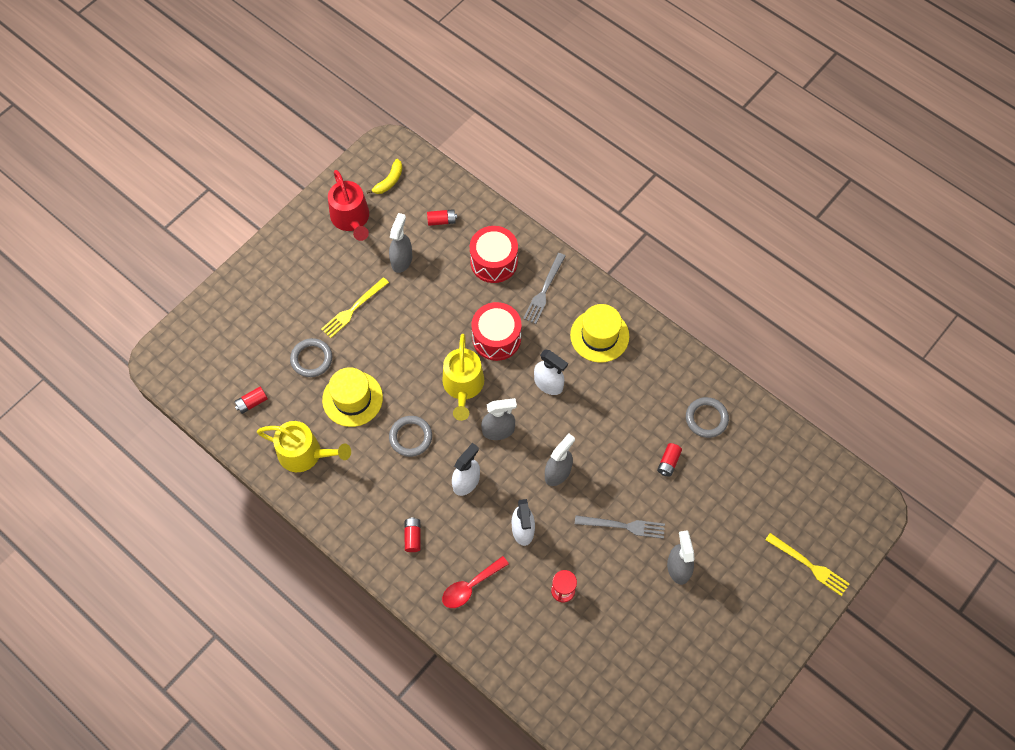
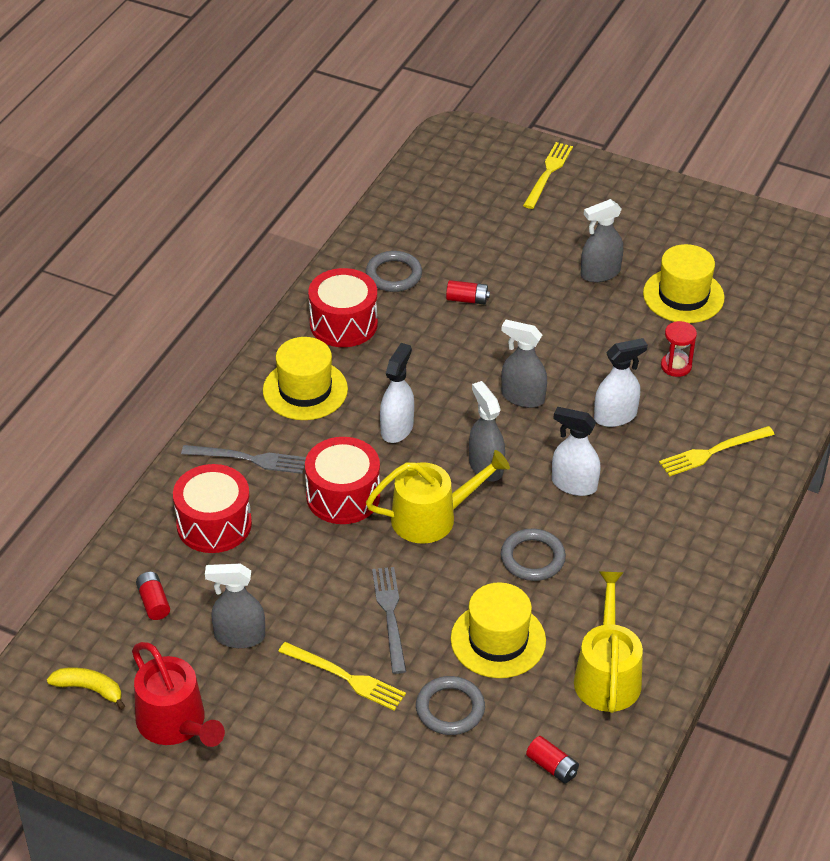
camera: 105 degrees left, 20 degrees down
red watering can [328,170,369,241] -> red watering can turned 90 degrees clockwise [132,642,225,747]
red battery [405,517,421,552] -> none
red spoon [442,556,509,608] -> yellow fork [659,426,775,477]
grey fork [575,516,665,539] -> grey fork moved to [372,567,406,674]
none -> red drum [308,268,378,347]
none -> yellow hat [643,244,724,323]

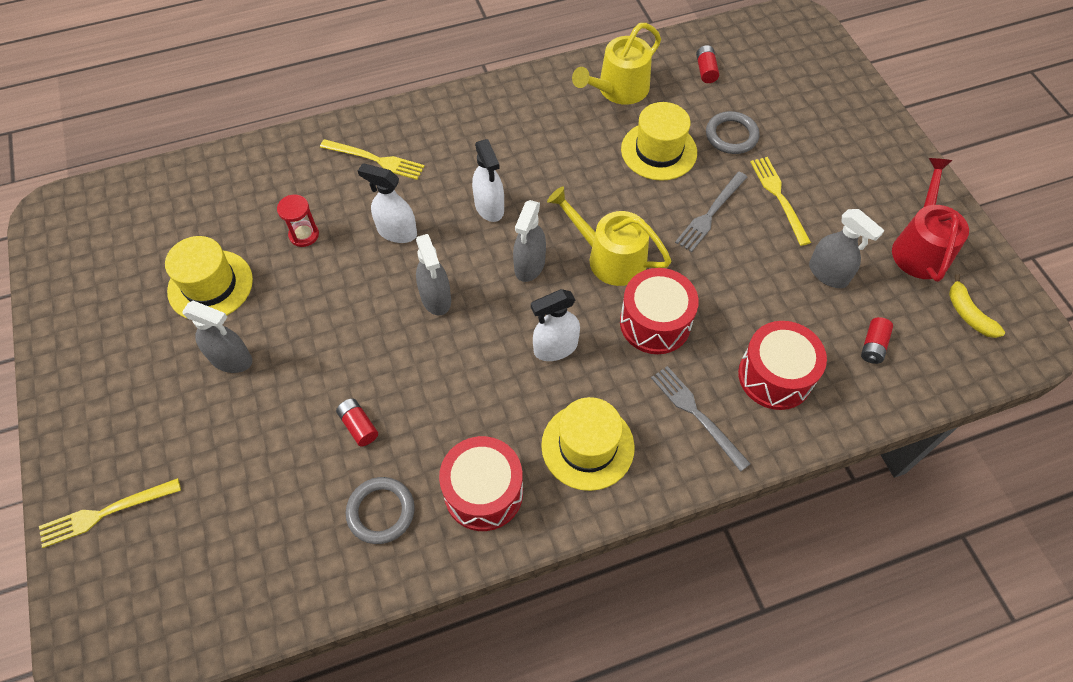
camera: 135 degrees left, 15 degrees up
grey ring [501,529,566,581] -> none

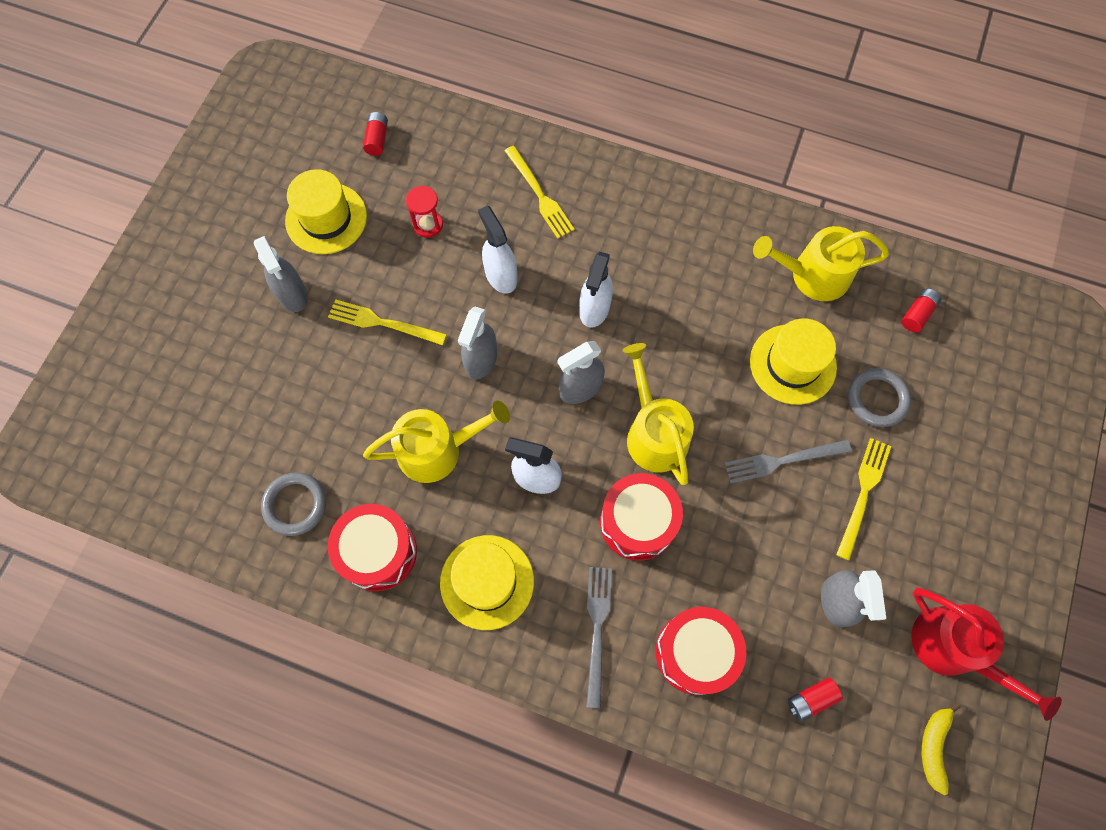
camera: 40 degrees right, 10 degrees up
yellow fork [39,478,181,548] -> yellow fork moved to [328,299,447,345]
red battery [336,398,378,447] -> red battery moved to [363,112,388,156]
red watering can [892,158,969,282] -> red watering can turned 90 degrees clockwise [911,588,1062,721]
none -> yellow watering can [363,401,510,483]

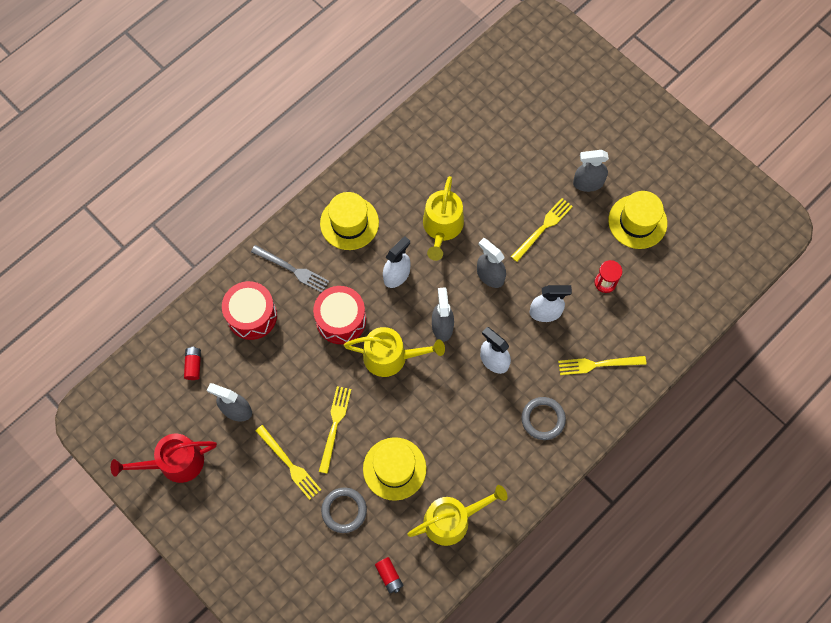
camera: 115 degrees right, 0 degrees up
grey ring [261,472,326,536] -> grey ring moved to [521,397,566,440]
red drum [328,504,417,591] -> none
red battery [363,112,388,156] -> none
grey fork [724,440,852,484] -> yellow fork [319,386,351,474]
yellow watering can [753,226,889,301] -> yellow watering can turned 45 degrees clockwise [407,485,508,546]
yellow banana [922,702,961,795] -> none

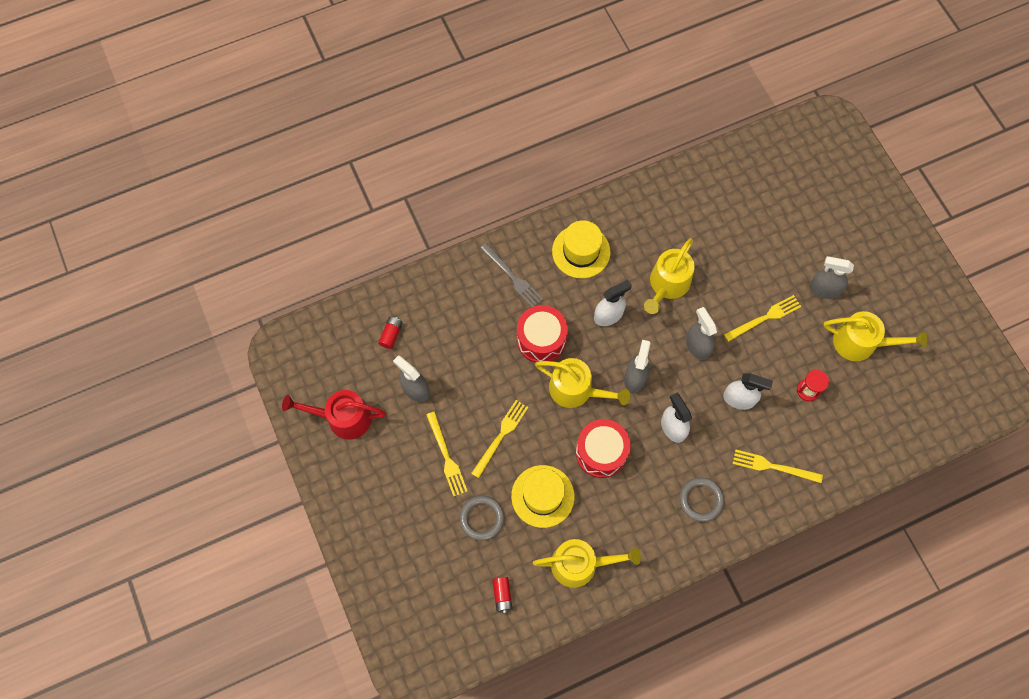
camera: 20 degrees right, 0 degrees up
red drum [222,281,277,340] -> red drum moved to [576,419,631,478]
yellow hat [608,191,667,249] -> yellow watering can [823,311,927,361]

